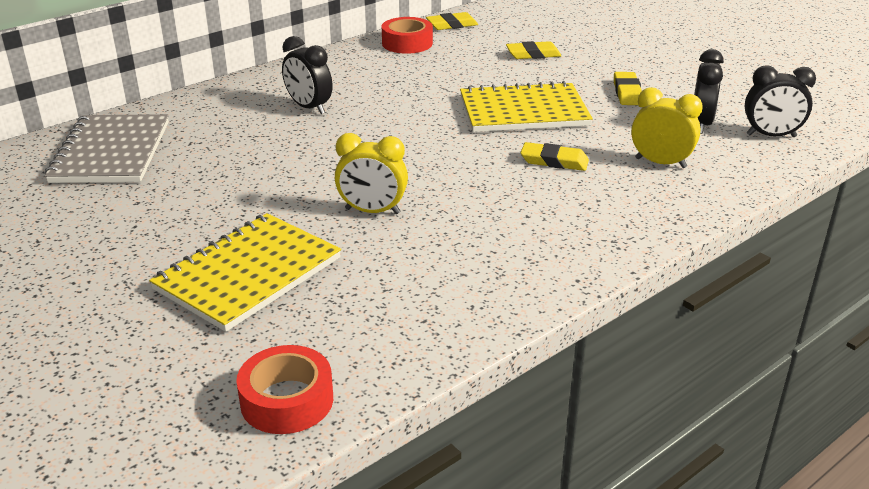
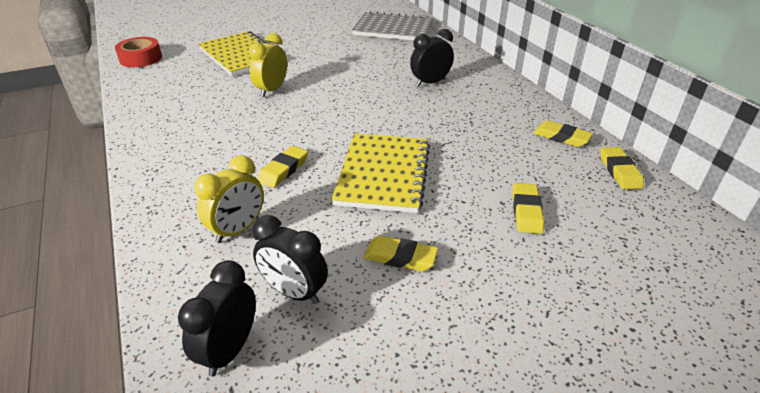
camera: 105 degrees right, 5 degrees up
red tape [382,17,433,54] -> yellow eraser [533,120,593,147]

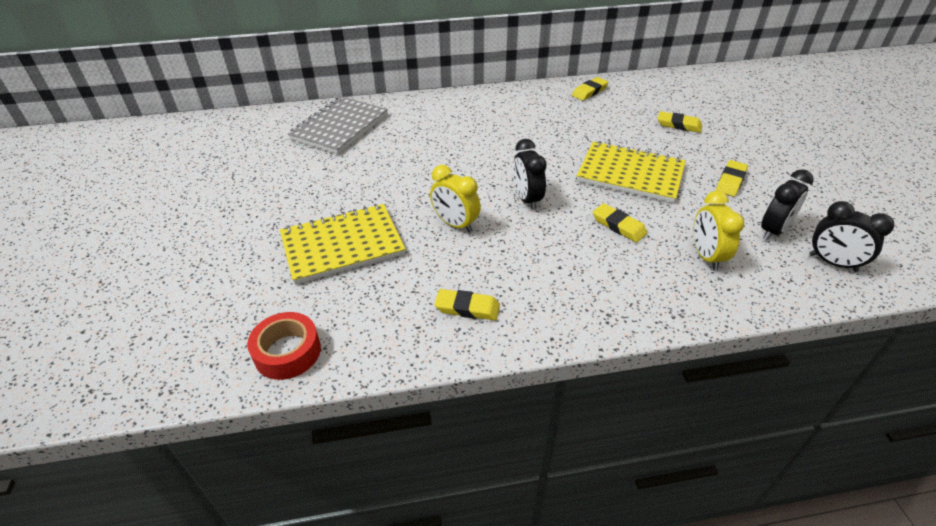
camera: 75 degrees left, 5 degrees up
yellow clock [194,155,264,243] -> yellow clock turned 150 degrees counterclockwise [694,191,744,271]
black clock [410,29,454,87] -> black clock moved to [513,139,547,210]
yellow eraser [601,147,644,190] -> yellow eraser moved to [434,289,500,320]

